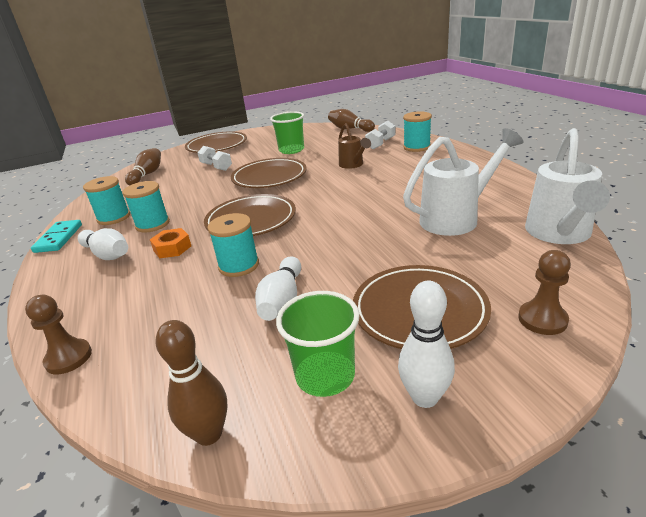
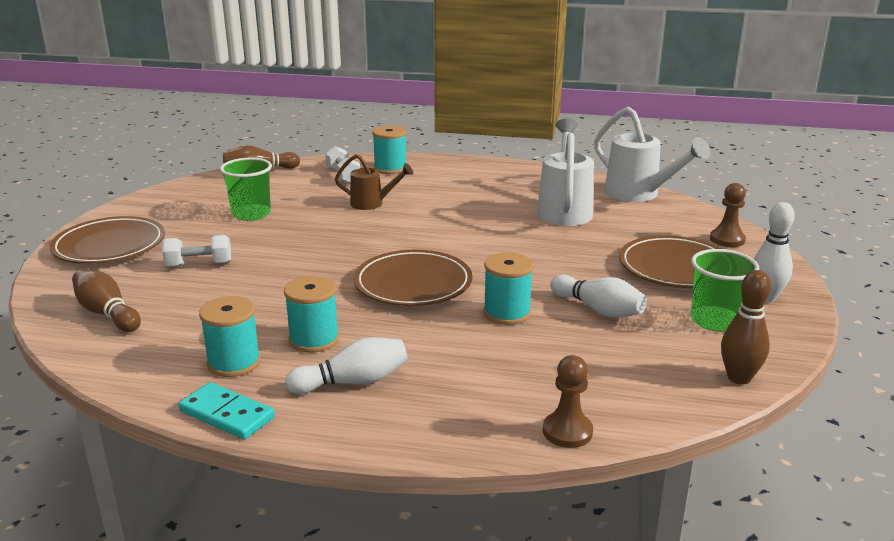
camera: 60 degrees left, 5 degrees down
orange nut [150,228,191,258] -> none
brown plate [231,158,307,188] -> none

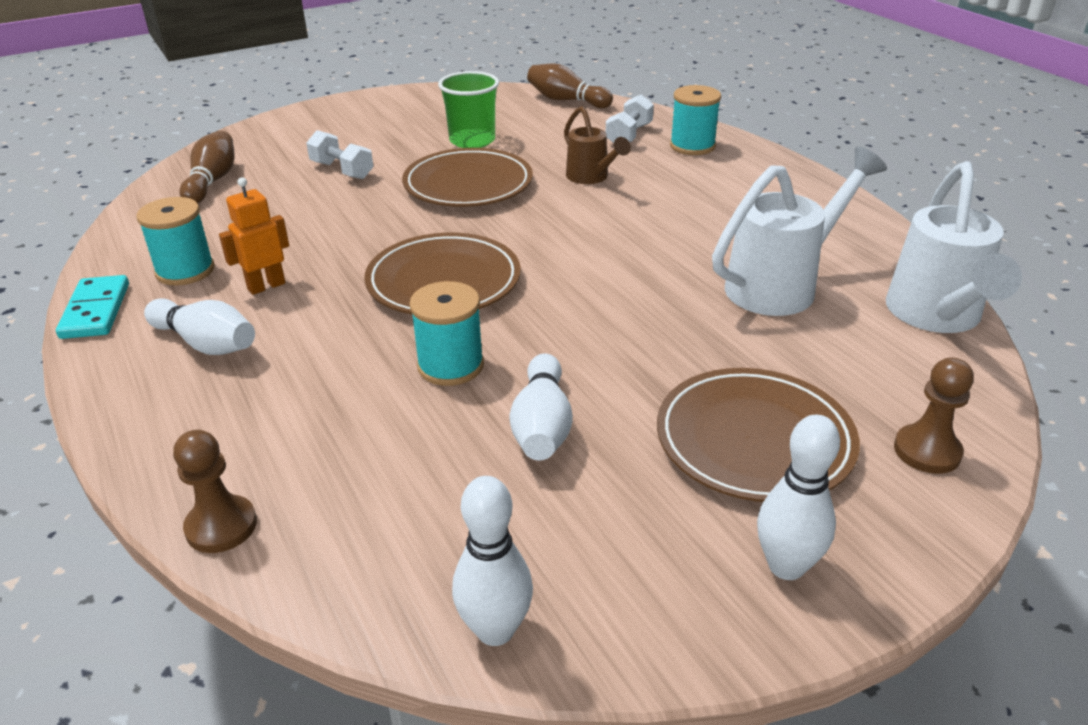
camera: 50 degrees right, 10 degrees up
brown plate [50,216,165,264] -> brown plate moved to [402,148,533,207]
turquoise spool [284,276,339,353] -> orange robot [219,177,289,295]
green cup [691,249,759,332] -> none
brown bowling pin [721,270,771,385] -> white bowling pin [452,476,533,646]

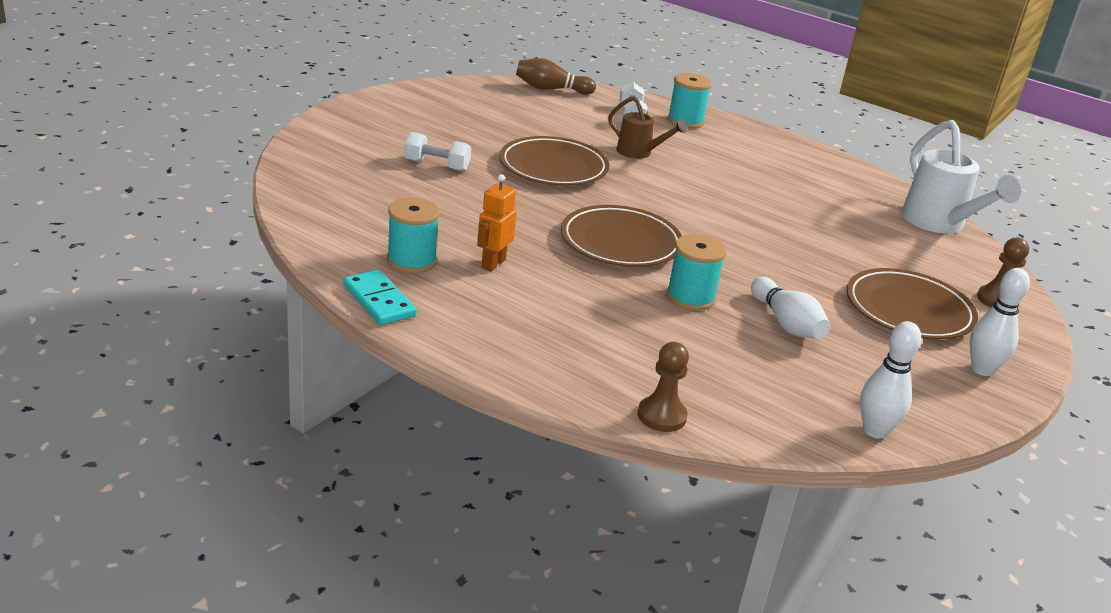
camera: 30 degrees left, 5 degrees down
white bowling pin [144,298,255,355] -> none
brown bowling pin [179,130,235,203] -> none
green cup [438,71,499,148] -> none
white watering can [712,147,887,316] -> none

